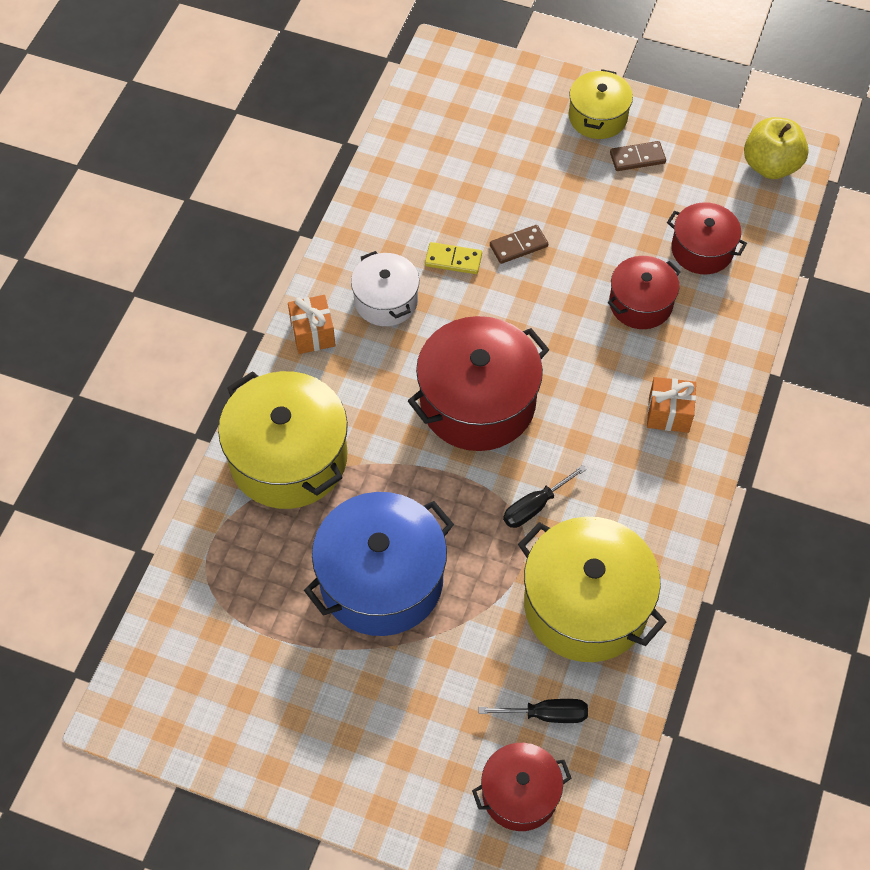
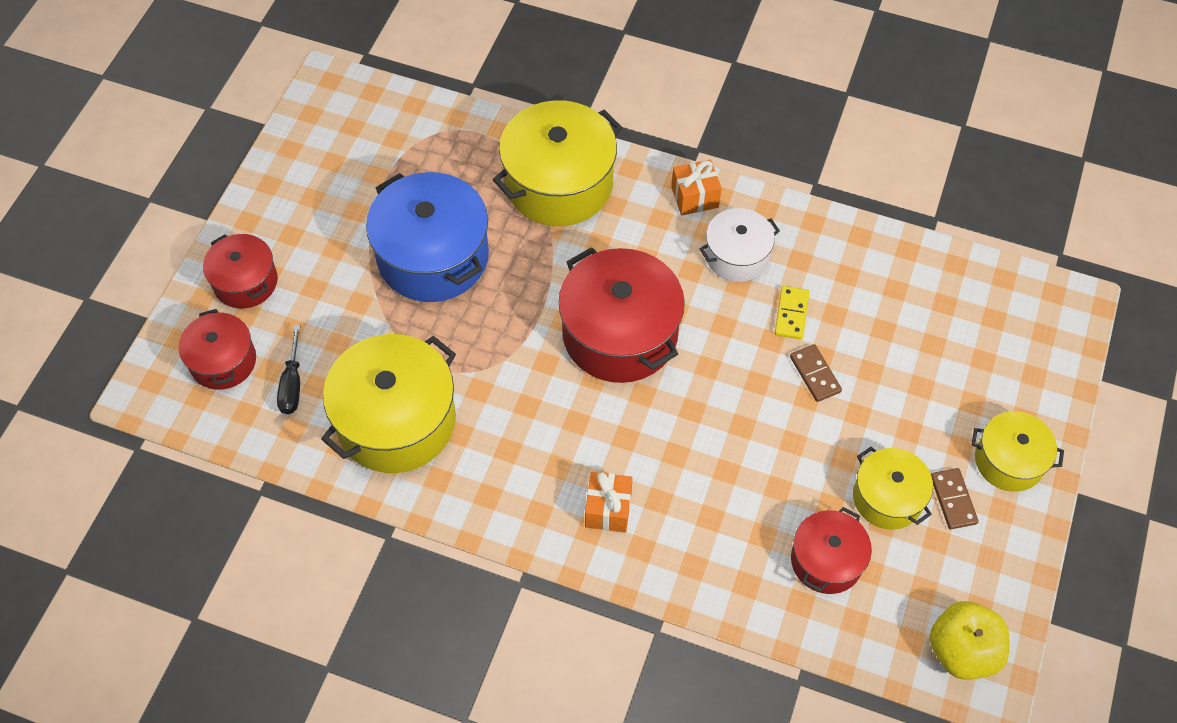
camera: 90 degrees right, 0 degrees up
black screwdriver [503,465,587,528] -> none
red pot [608,256,681,329] -> red pot moved to [203,234,278,309]
none -> yellow pot [853,447,933,530]

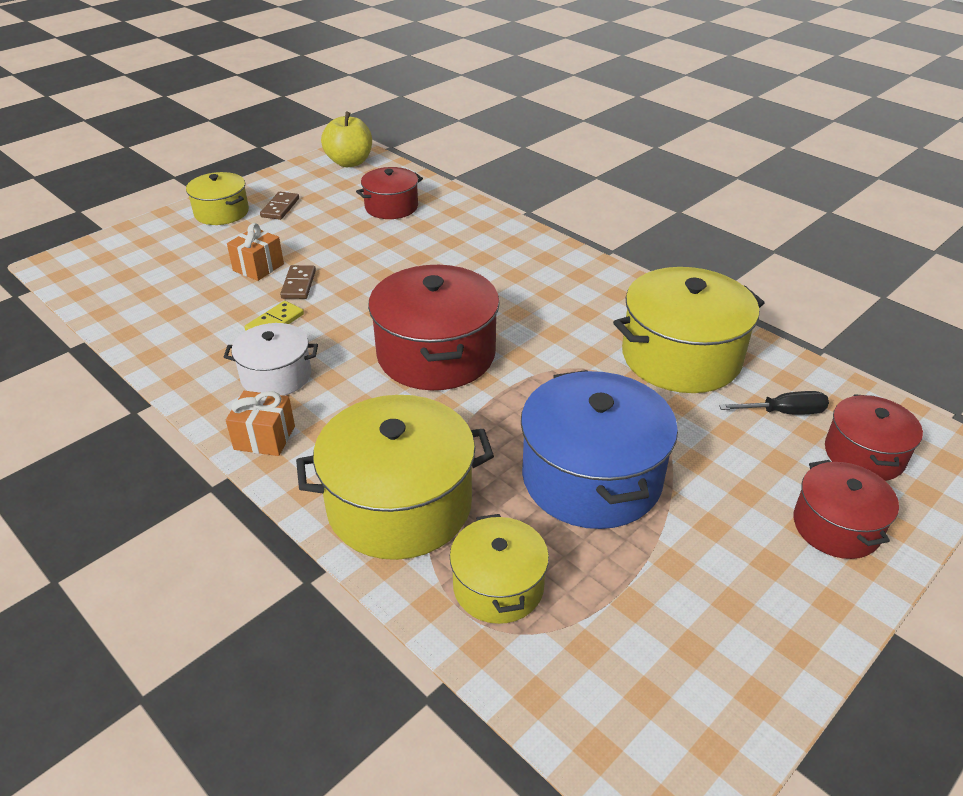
camera: 155 degrees left, 20 degrees down
black screwdriver [277,325,301,414] -> black screwdriver turned 60 degrees clockwise [719,391,829,415]
orange gift [585,472,633,533] -> orange gift moved to [227,223,284,281]
yellow pot [853,447,933,530] -> yellow pot moved to [450,514,549,624]

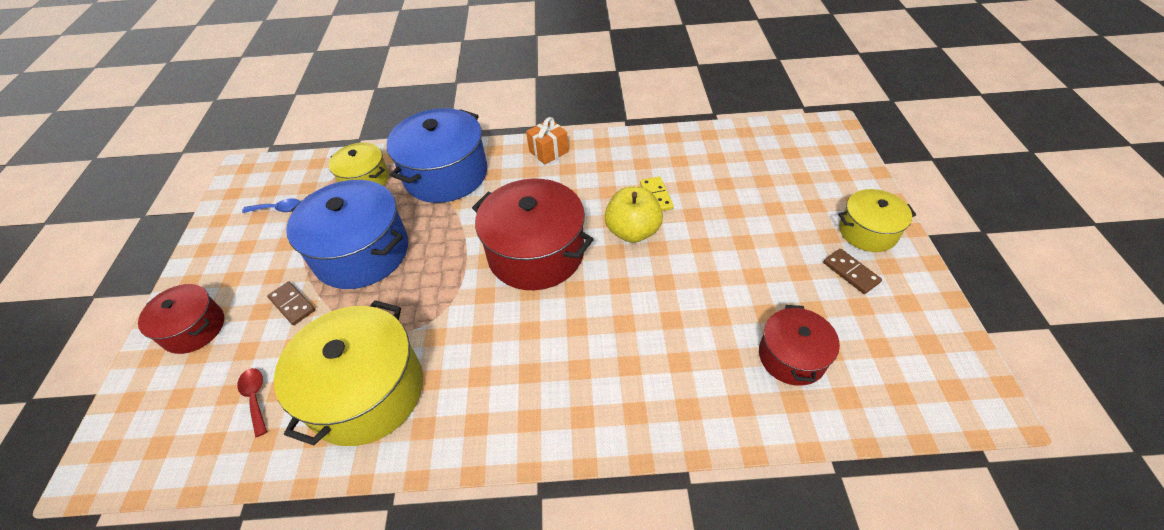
camera: 135 degrees right, 10 degrees up
white pot [224,323,318,396] -> none
orange gift [227,223,284,281] -> none
brown domino [280,265,316,299] -> brown domino moved to [267,282,315,325]
yellow pot [296,395,494,560] -> blue pot [387,108,488,203]
yellow apple [321,111,372,167] -> yellow apple moved to [605,187,663,243]
black screwdriver [719,391,829,415] -> red spoon [238,368,267,437]
red pot [825,394,923,481] -> none
none -> blue spoon [242,198,301,213]

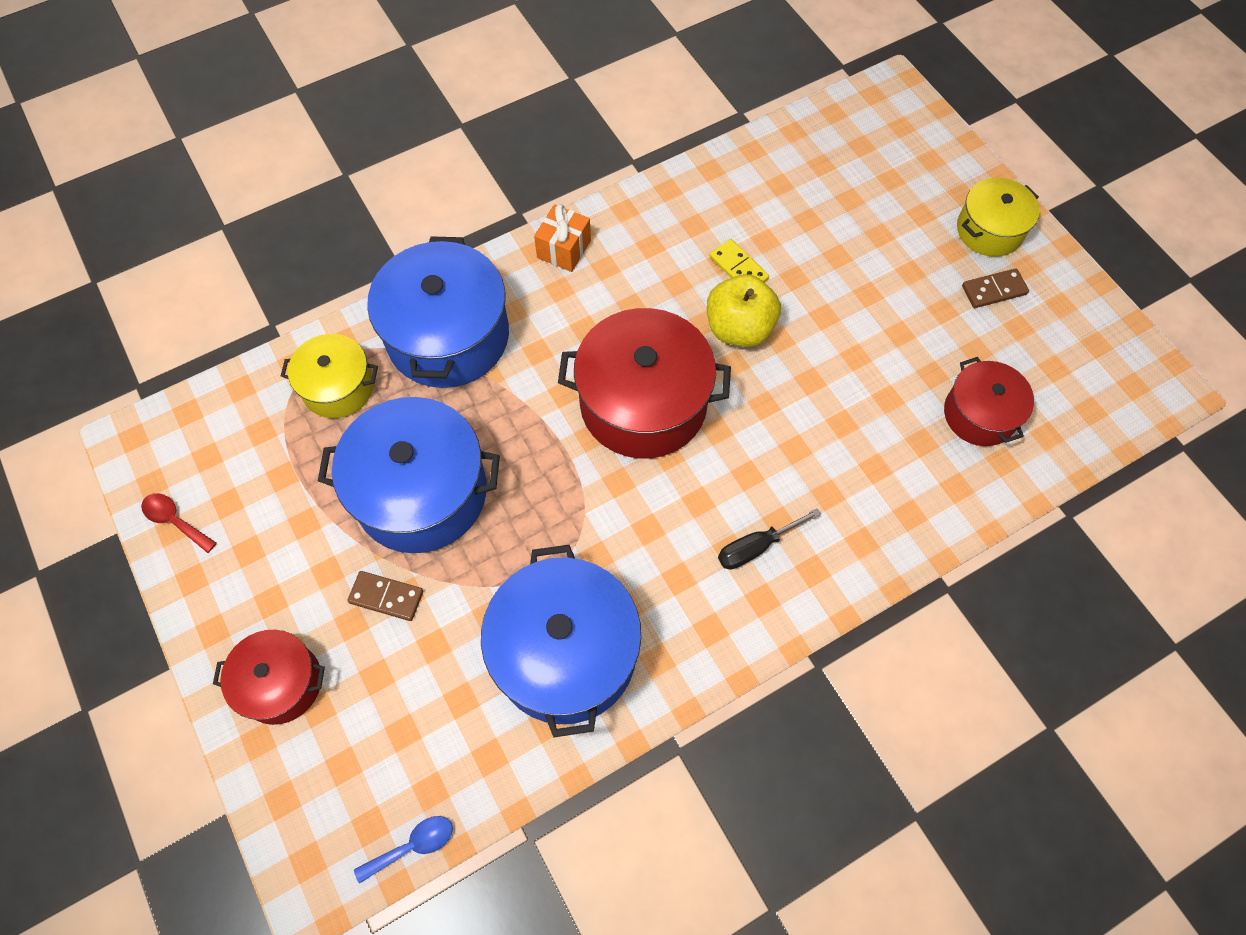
camera: 30 degrees left, 15 degrees up
red spoon [238,368,267,437] -> red spoon moved to [141,493,217,553]
blue spoon [242,198,301,213] -> blue spoon moved to [354,816,453,884]
yellow pot [274,300,423,446] -> blue pot [481,545,641,737]
brown domino [823,249,882,294] -> brown domino turned 45 degrees counterclockwise [962,268,1029,308]
none -> black screwdriver [718,508,821,569]

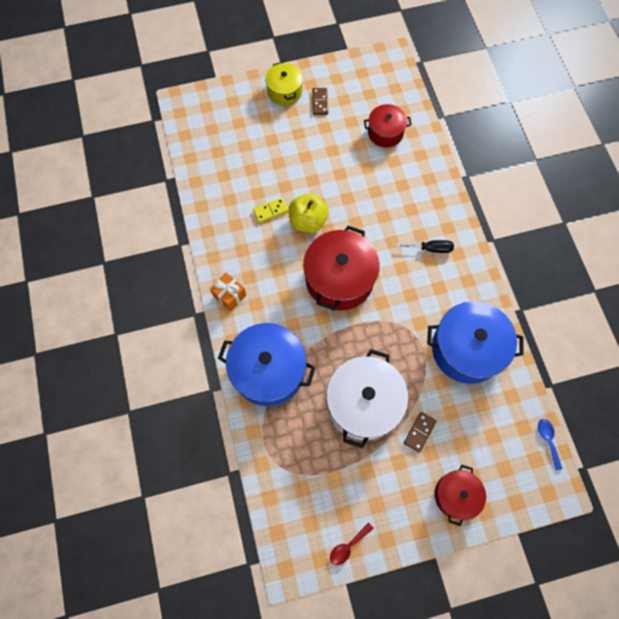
camera: 75 degrees left, 5 degrees up
yellow pot [281,334,378,418] -> none
blue pot [318,397,500,553] -> white pot [326,349,408,448]
black screwdriver [718,508,821,569] -> black screwdriver turned 75 degrees counterclockwise [396,240,454,253]

